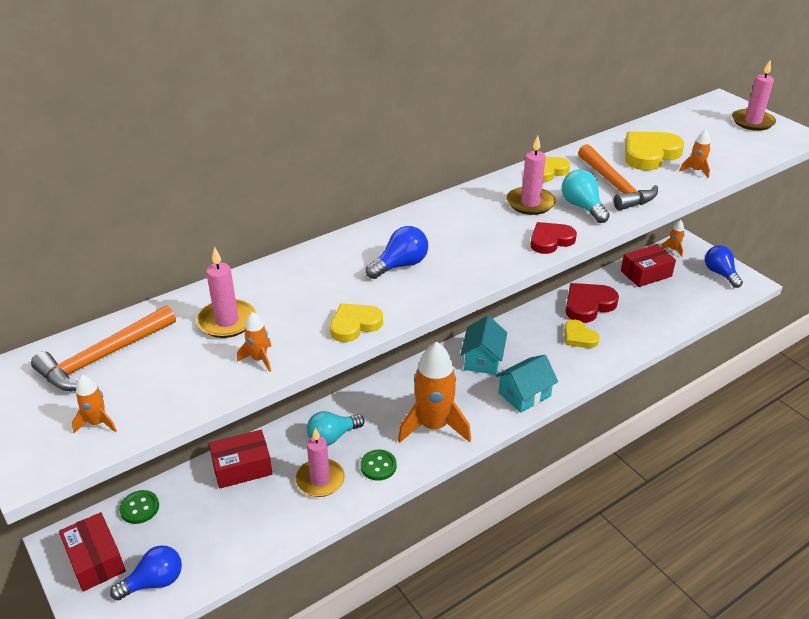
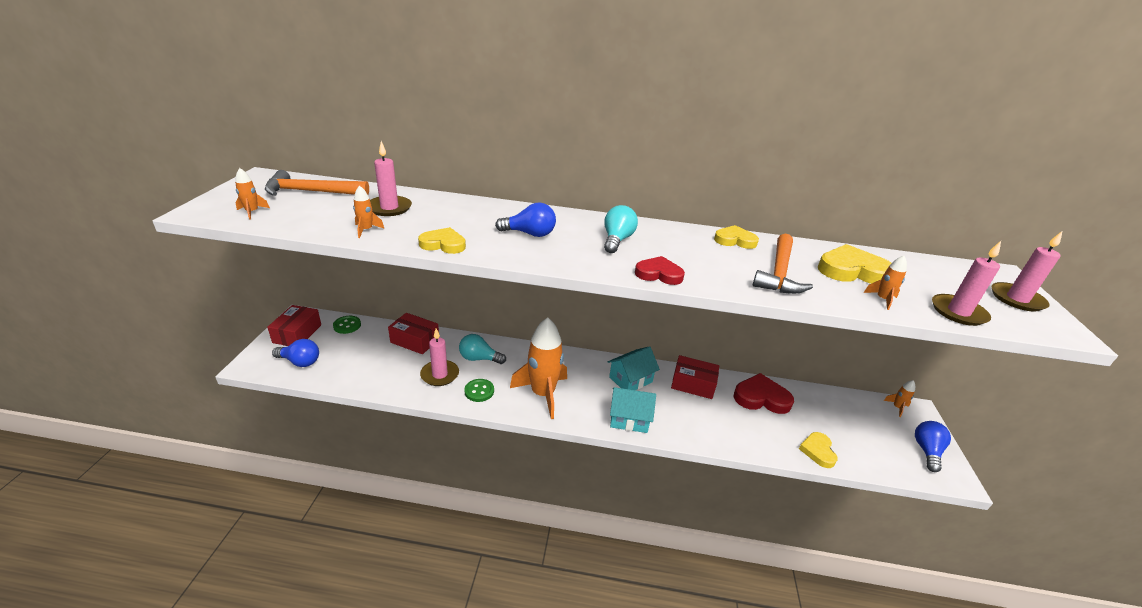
camera: 40 degrees right, 5 degrees down
pink candle [507,136,555,215] -> pink candle moved to [932,241,1001,326]
turquoise light bulb [562,169,610,223] -> turquoise light bulb moved to [604,205,638,253]
yellow heart [564,320,600,348] -> yellow heart moved to [799,432,838,468]
red box [621,244,676,287] -> red box moved to [671,355,719,399]

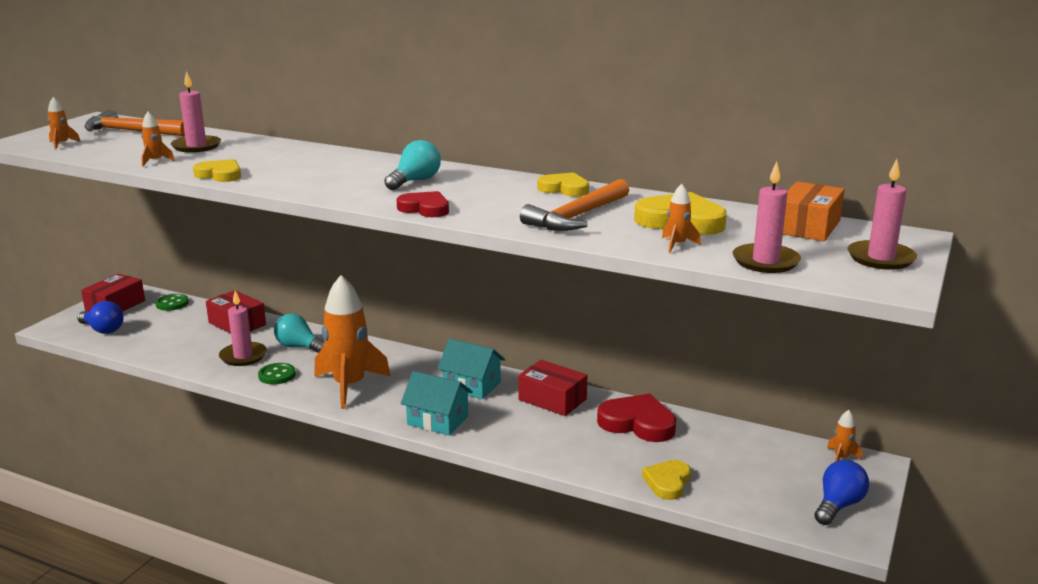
camera: 20 degrees right, 10 degrees down
blue light bulb [495,202,556,237] -> none
turquoise house [608,346,660,390] -> turquoise house turned 45 degrees clockwise [437,339,505,399]
none -> orange box [783,181,845,241]

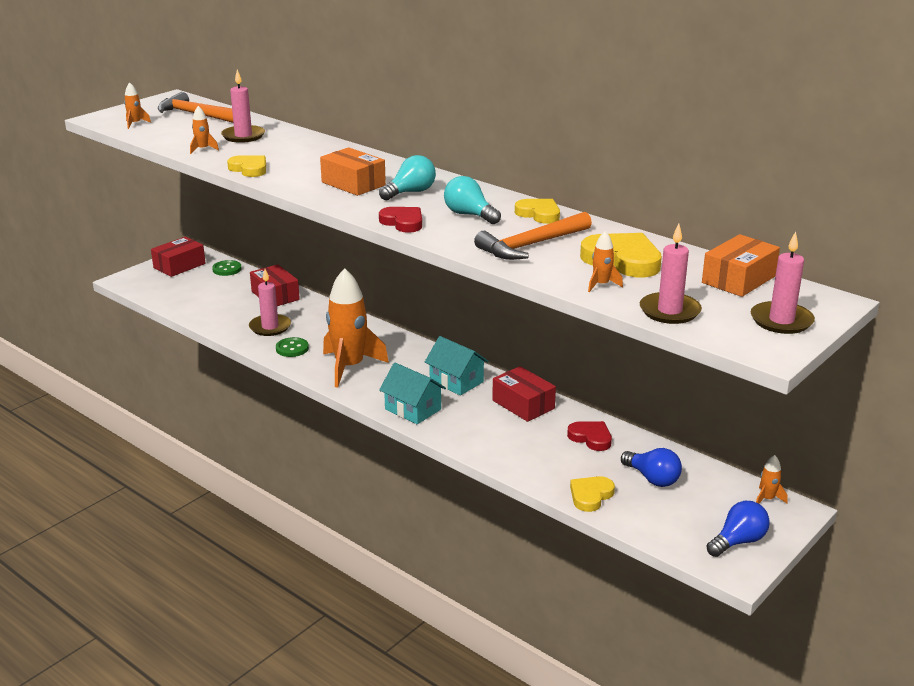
camera: 15 degrees right, 5 degrees up
blue light bulb [77,301,123,334] -> blue light bulb moved to [621,448,682,487]
turquoise light bulb [274,313,325,353] -> turquoise light bulb moved to [444,176,501,224]
red heart [597,394,676,442] -> red heart [567,421,612,451], size x0.64
none -> orange box [320,147,386,196]

